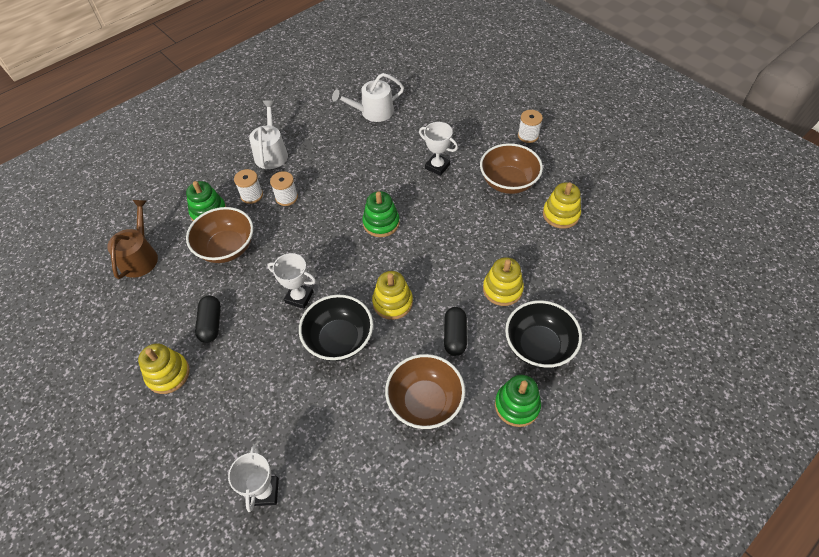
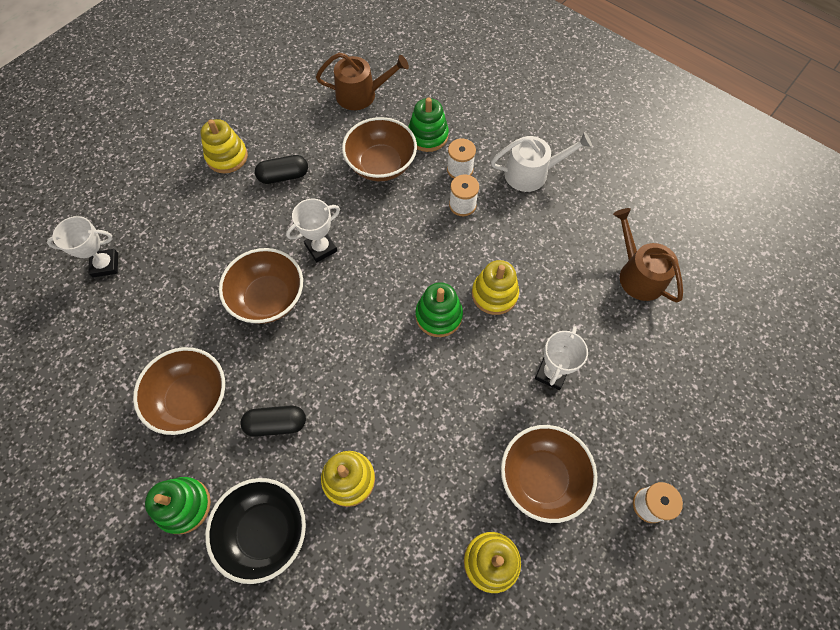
camera: 80 degrees right, 10 degrees up
white trophy [268,253,316,309] -> white trophy turned 45 degrees clockwise [286,199,340,262]
black bowl [299,295,373,361] -> brown bowl [219,248,303,324]
white watering can [332,73,404,122] -> brown watering can [613,208,683,302]
yellow stacking toy [372,271,413,320] -> yellow stacking toy moved to [472,260,519,315]

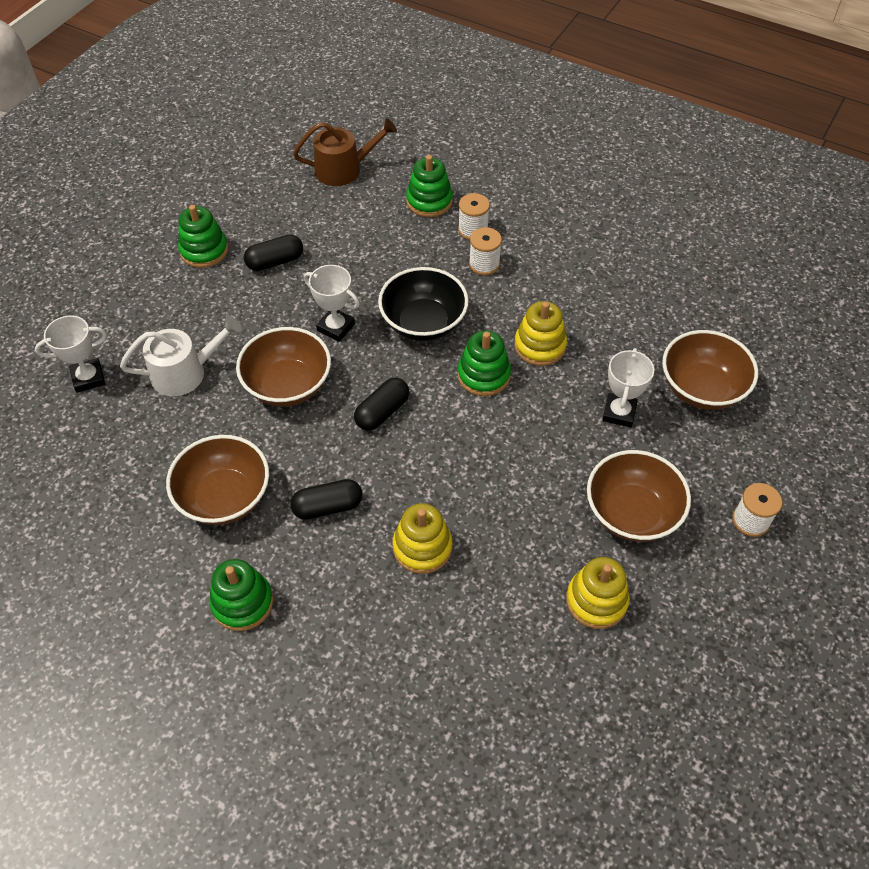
camera: 10 degrees left, 10 degrees down
yellow stacking toy [201,119,248,173] -> green stacking toy [178,205,228,268]
black bowl [205,478,306,584] -> black bowl moved to [378,267,469,341]
white trophy [286,199,340,262] -> white trophy turned 75 degrees clockwise [304,265,360,342]
brown bowl [342,117,417,181] -> brown bowl moved to [662,330,758,410]
white watering can [491,132,592,192] -> white watering can moved to [120,316,242,396]
brown watering can [613,208,683,302] -> none
none -> black capsule [354,378,409,431]

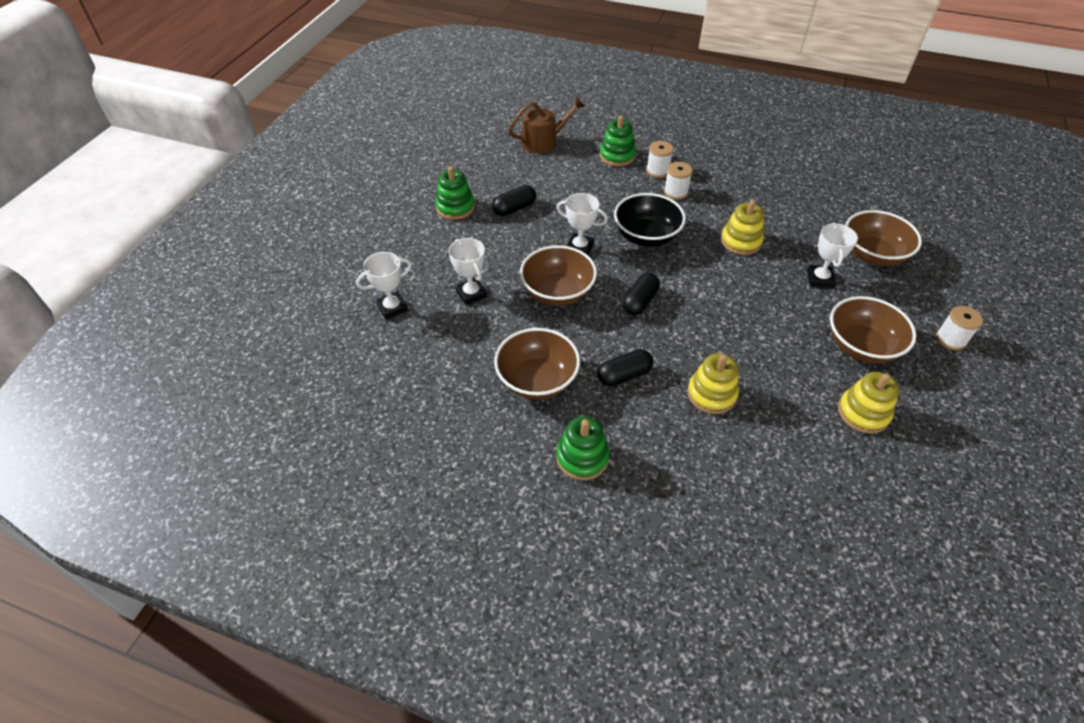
camera: 10 degrees left, 5 degrees down
white watering can [120,316,242,396] -> white trophy [448,238,487,305]
green stacking toy [457,331,511,396] -> none

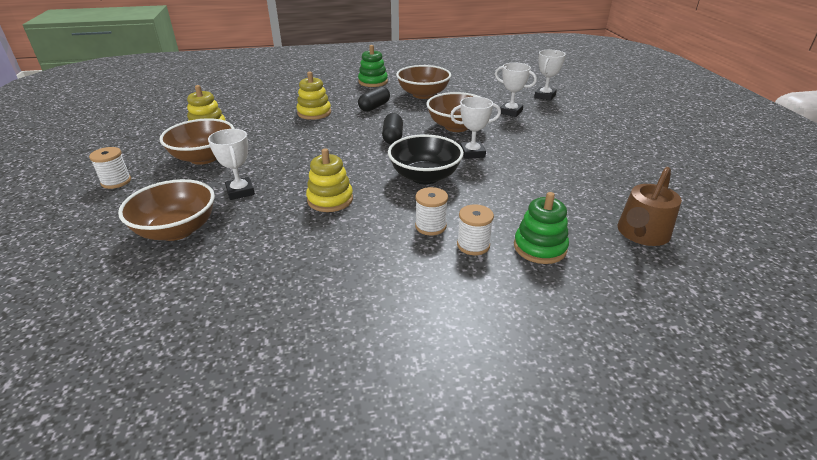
camera: 150 degrees right, 15 degrees down
green stacking toy [435,166,475,220] -> none
black capsule [492,185,536,216] -> none

